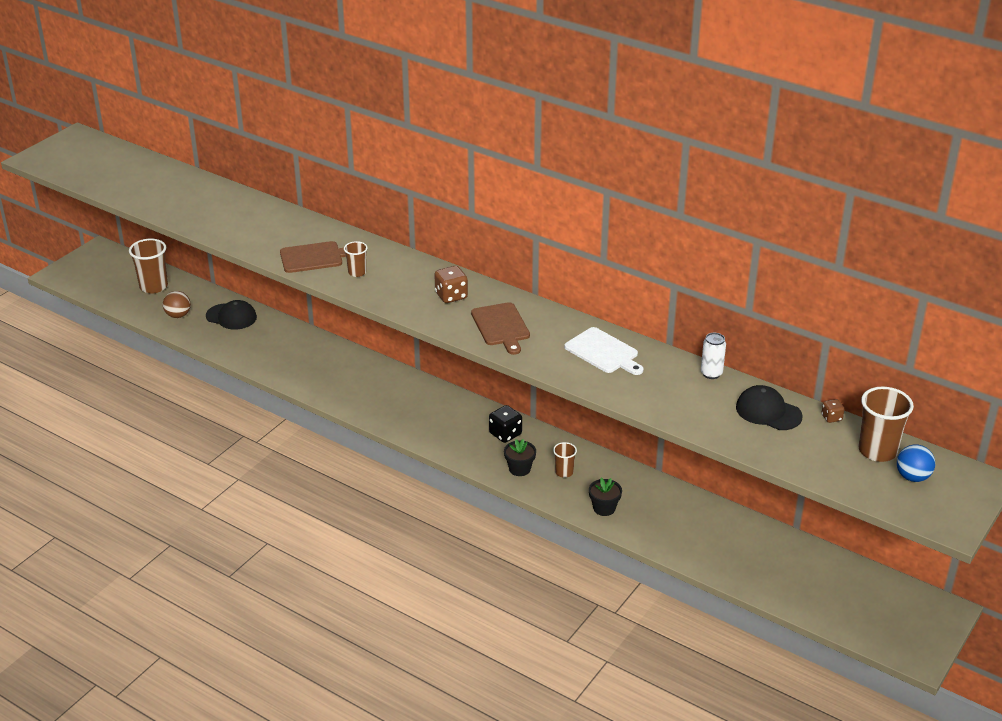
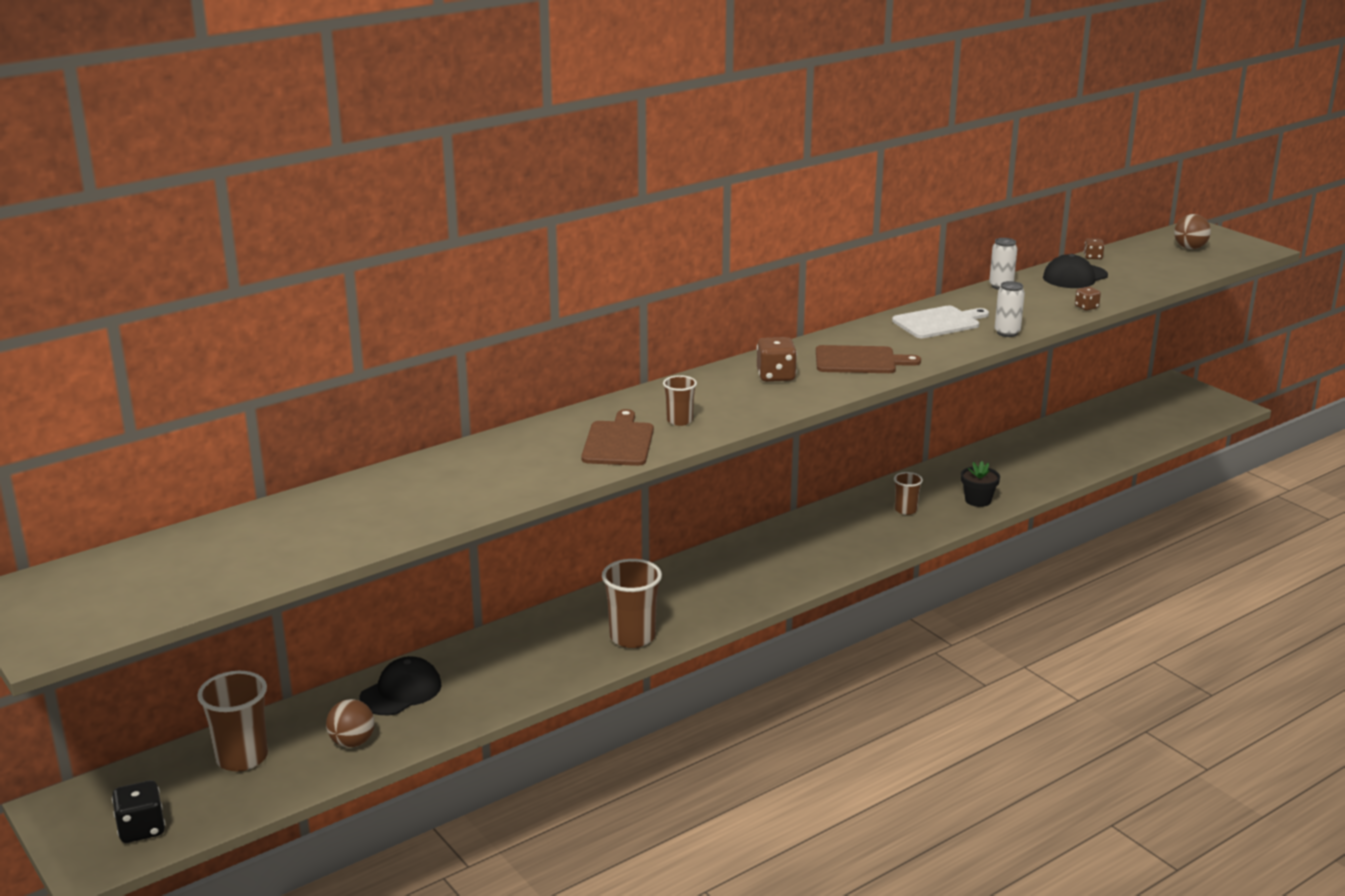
camera: 70 degrees left, 10 degrees down
black dice [489,405,522,443] -> black dice moved to [112,780,165,843]
black flower pot [504,439,536,476] -> none
brown cup [859,387,914,462] -> brown cup moved to [602,559,662,648]
blue ball [897,445,935,482] -> brown ball [1174,214,1211,249]
none -> white can [995,281,1025,337]
none -> brown dice [1075,287,1101,311]

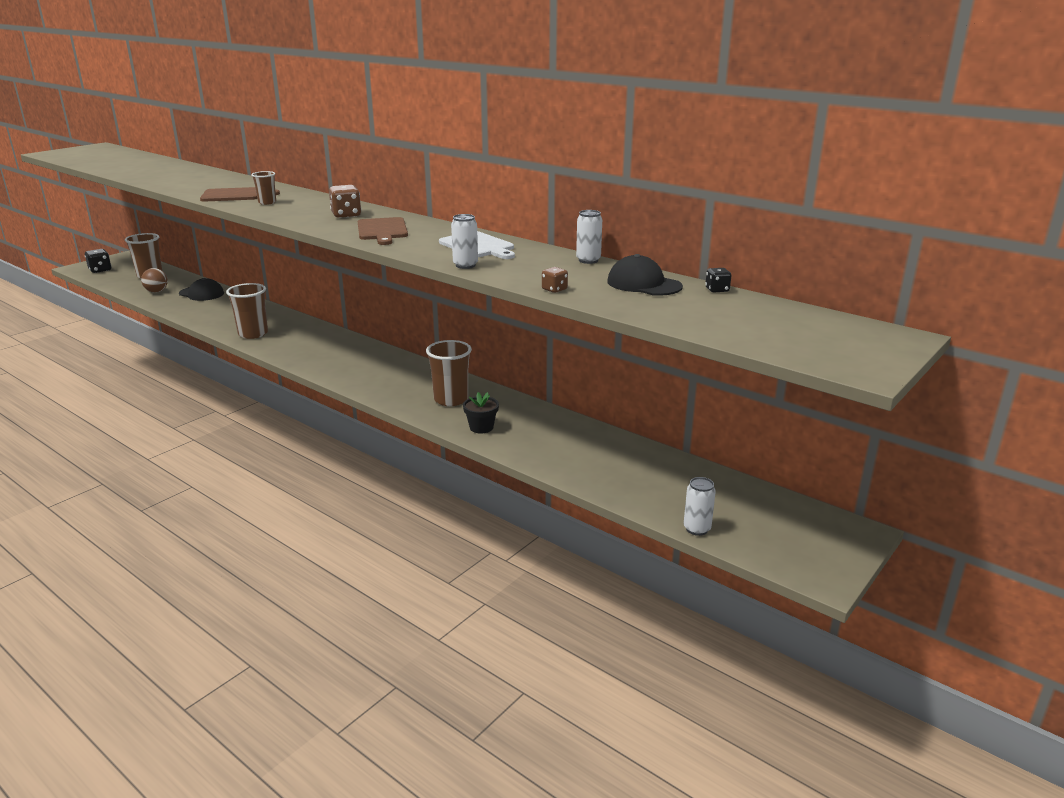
camera: 75 degrees right, 0 degrees up
brown cup [894,472,923,515] -> brown cup [426,340,472,406], size x1.81
brown dice [1084,238,1105,259] -> black dice [705,268,731,293]
brown ball [1174,214,1211,249] -> none
none -> white can [684,477,716,536]

